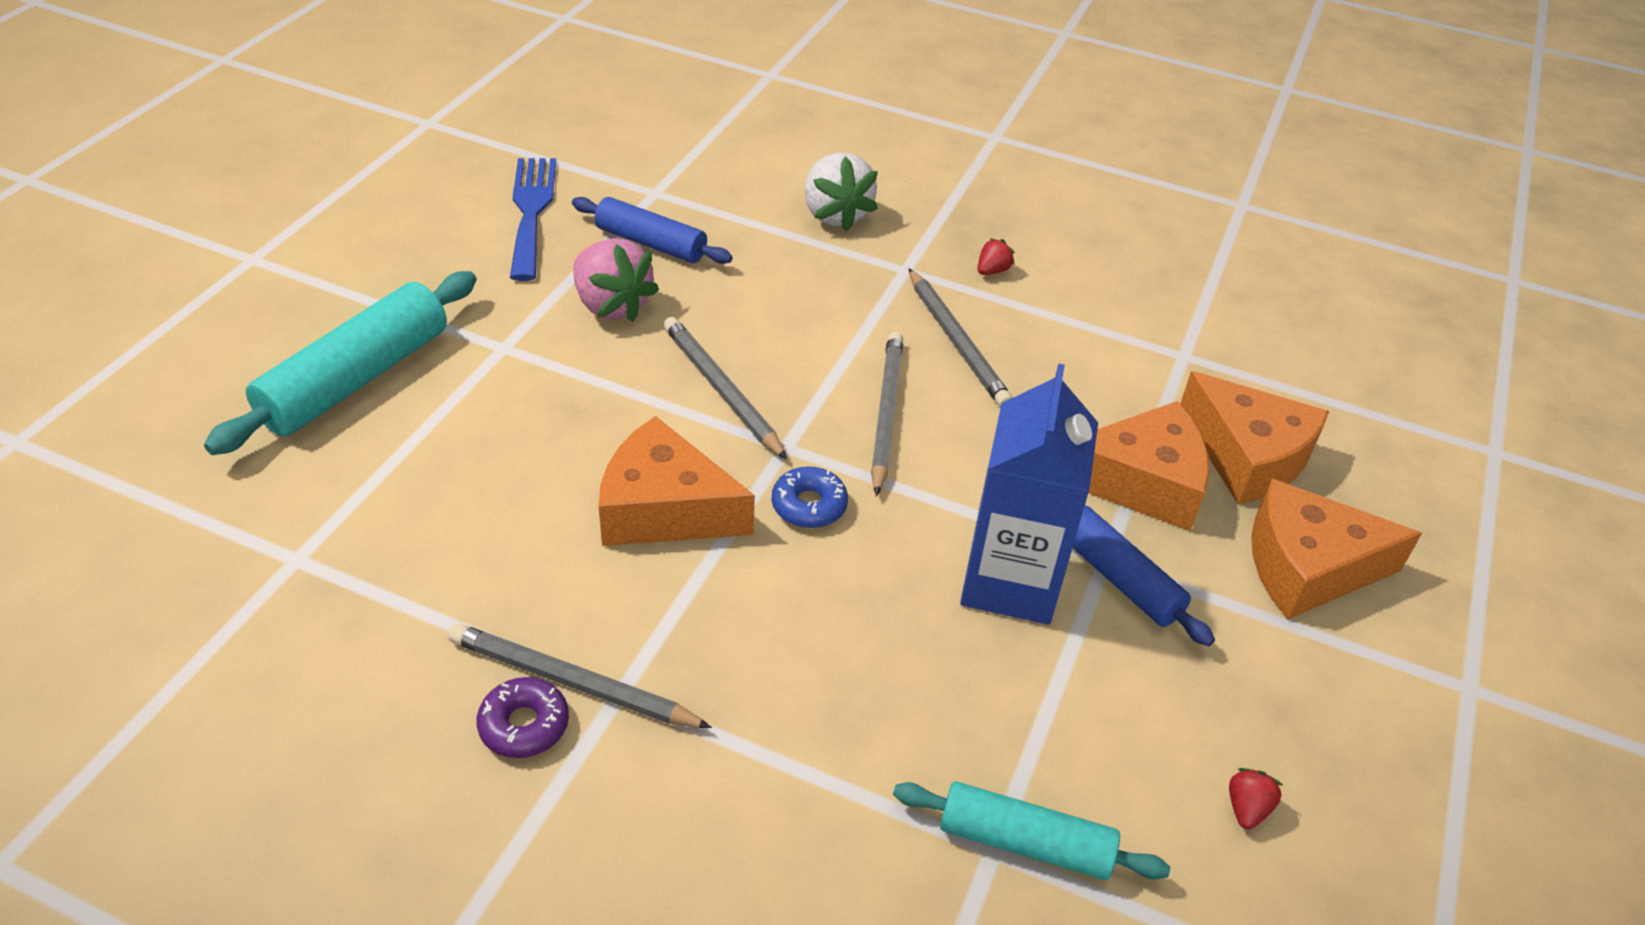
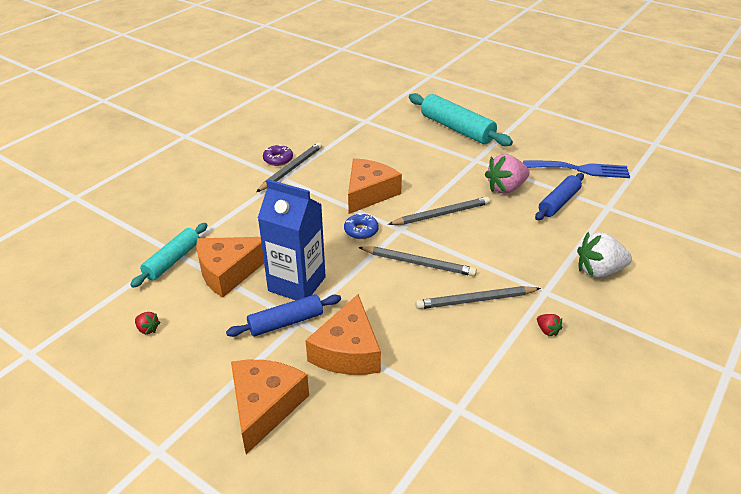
camera: 105 degrees right, 5 degrees down
orange cheese [1180,371,1329,505] -> orange cheese moved to [196,237,264,298]

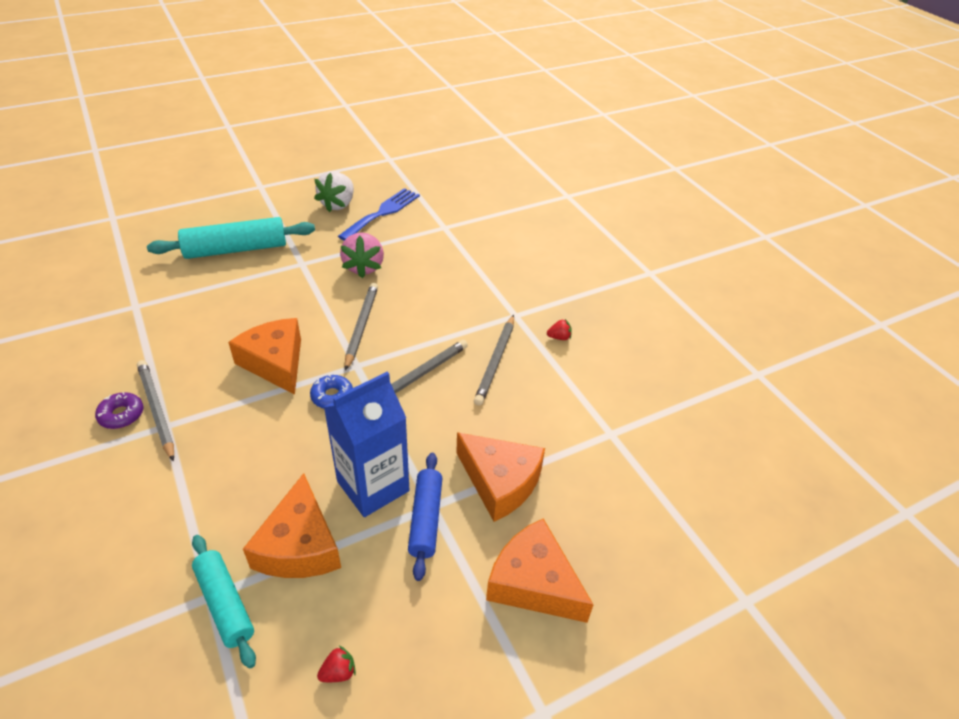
camera: 65 degrees left, 5 degrees up
blue rolling pin [535,173,584,220] -> none
white strawberry [577,232,632,278] -> white strawberry moved to [314,171,354,212]

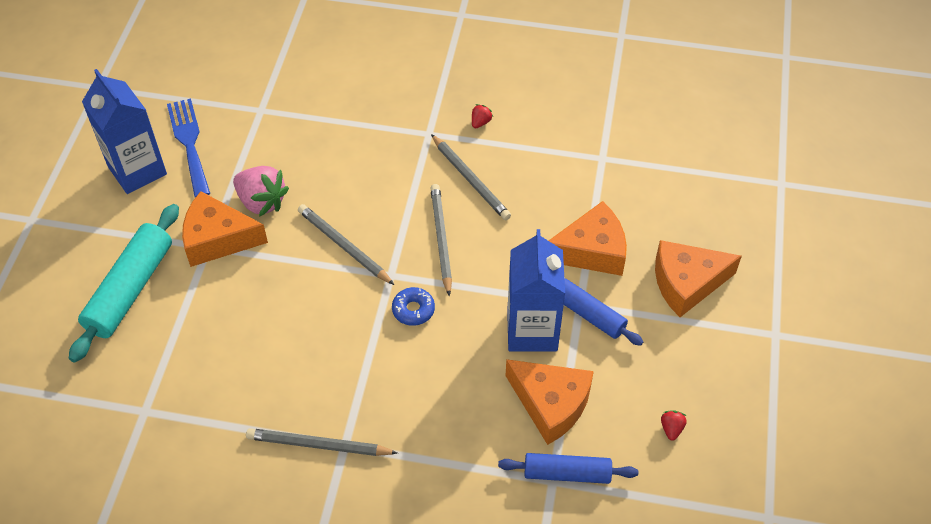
camera: 50 degrees left, 10 degrees up
purple donut [95,392,144,429] -> none
turquoise rolling pin [192,535,256,668] -> blue rolling pin [498,453,638,484]
orange cheese [228,318,301,395] -> orange cheese moved to [182,191,268,267]
white strawberry [314,171,354,212] -> blue carton [82,69,167,194]

